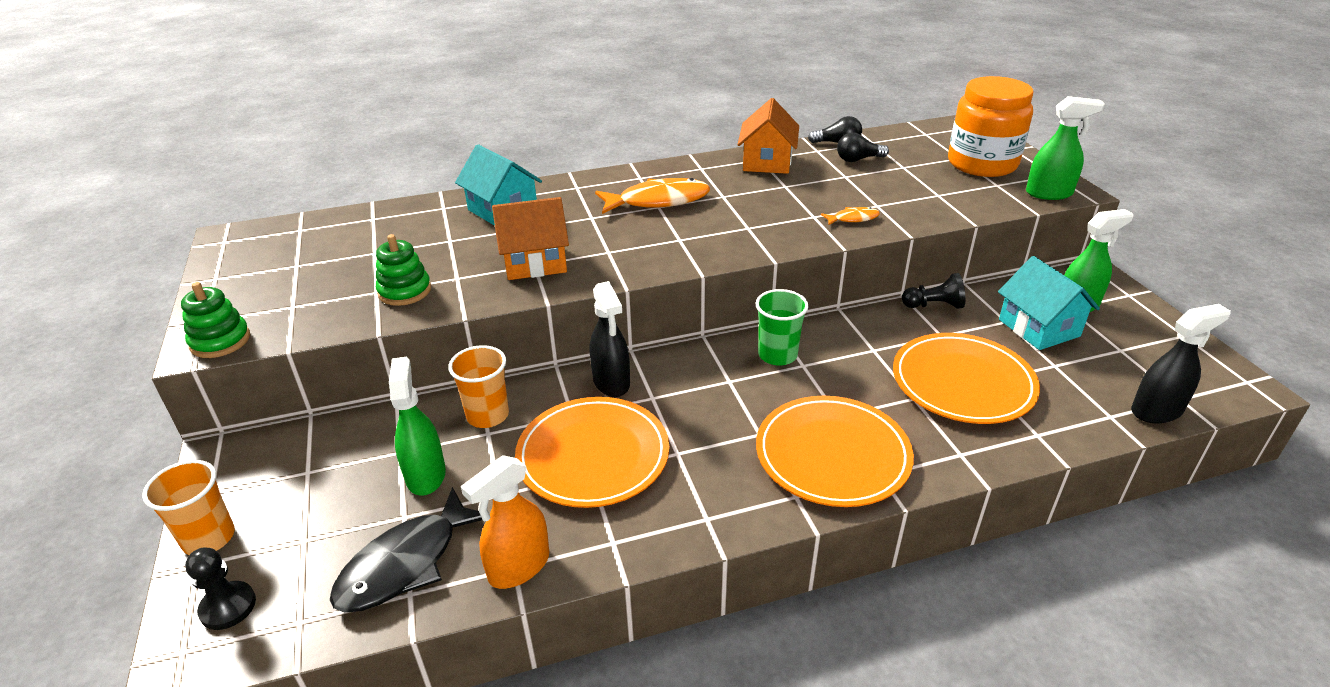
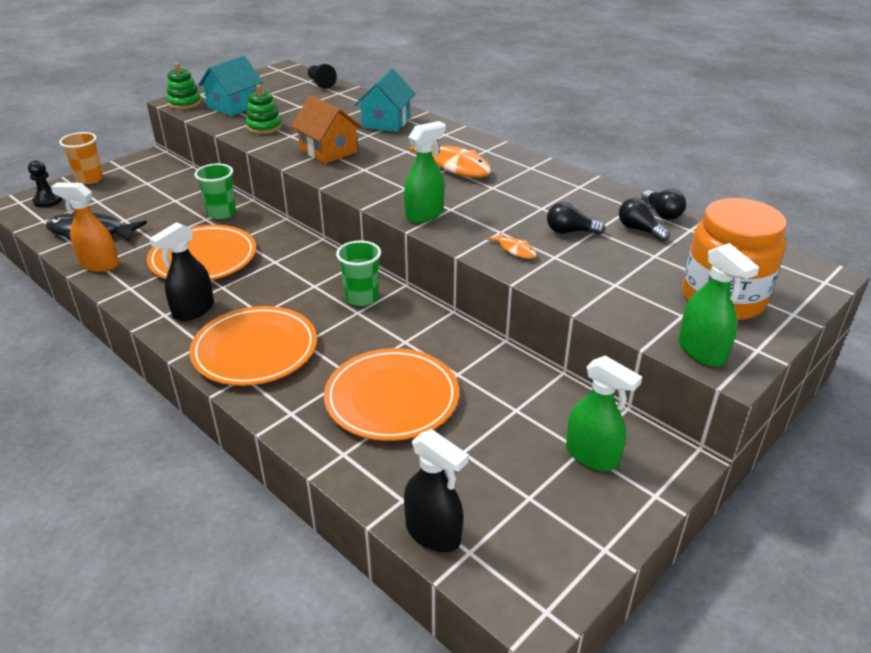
camera: 60 degrees right, 0 degrees up
green spray bottle [389,357,446,496] -> green spray bottle moved to [404,121,446,223]
orange cup [448,345,509,428] -> green cup [194,163,236,220]
black spray bottle [590,281,630,397] -> black spray bottle moved to [149,222,214,321]
orange house [737,98,799,174] -> none
black pawn [902,273,965,309] -> black pawn moved to [308,64,337,89]
turquoise house [998,256,1100,350] -> turquoise house moved to [198,55,263,116]
none -> black light bulb [547,202,605,235]

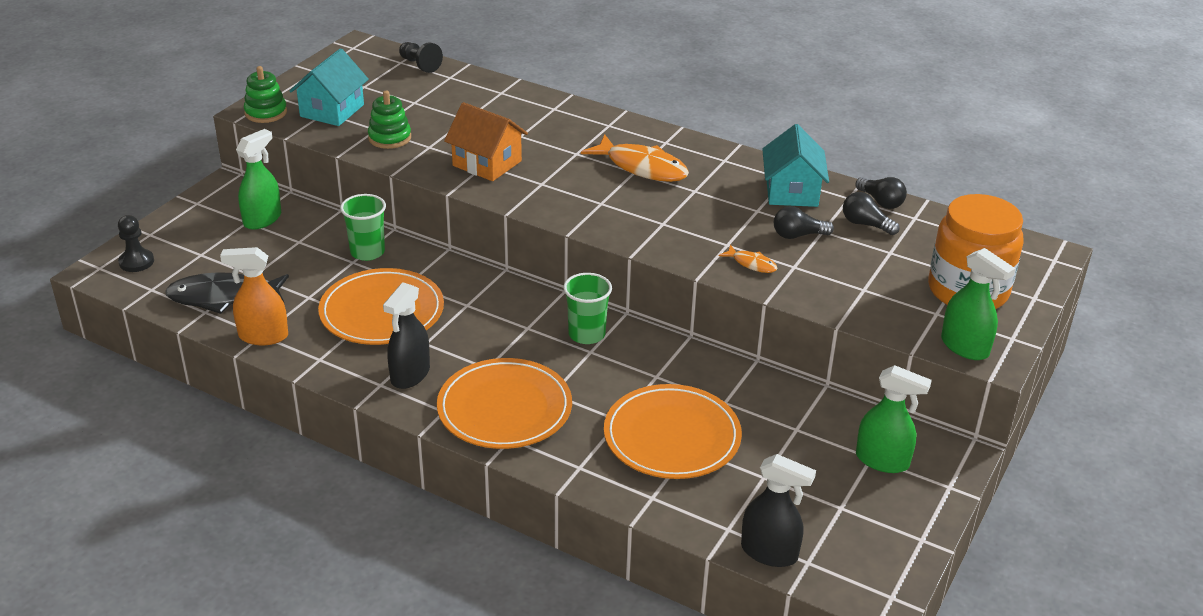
camera: 15 degrees left, 0 degrees up
orange cup [59,132,103,184] -> none
turquoise house [354,68,416,132] -> turquoise house moved to [762,124,829,207]
green spray bottle [404,121,446,223] -> green spray bottle moved to [236,129,281,230]

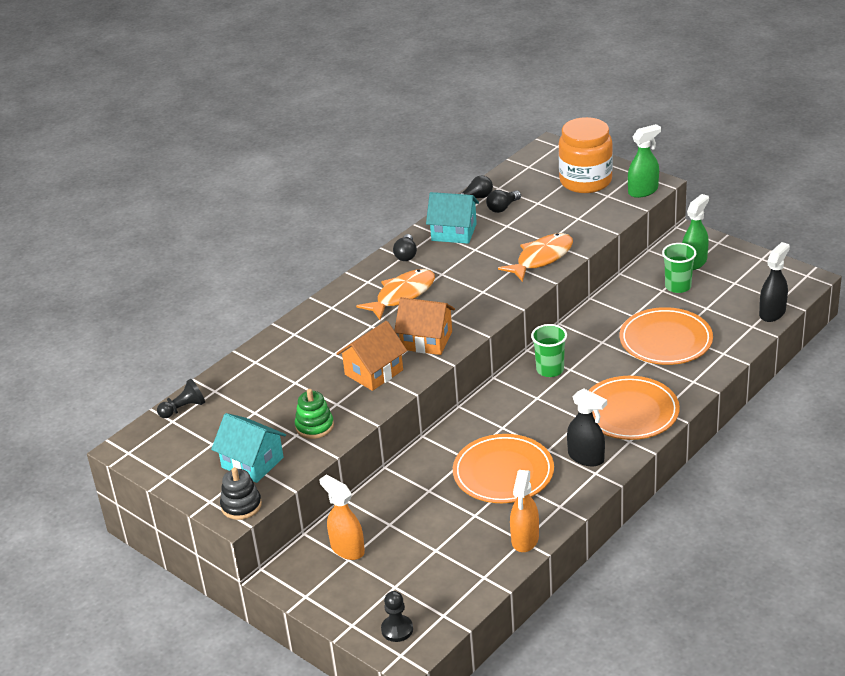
camera: 75 degrees left, 0 degrees up
black fish [165,272,289,314] -> none
green spray bottle [236,129,281,230] -> orange spray bottle [319,475,365,560]
green stacking toy [244,66,287,123] -> black stacking toy [220,467,262,520]
green cup [340,194,386,261] -> green cup moved to [662,243,696,293]
orange fish [719,245,777,273] -> orange fish [498,233,573,282], size x2.05
black light bulb [774,206,834,239] -> black light bulb moved to [393,234,417,261]
none -> orange house [394,297,455,355]

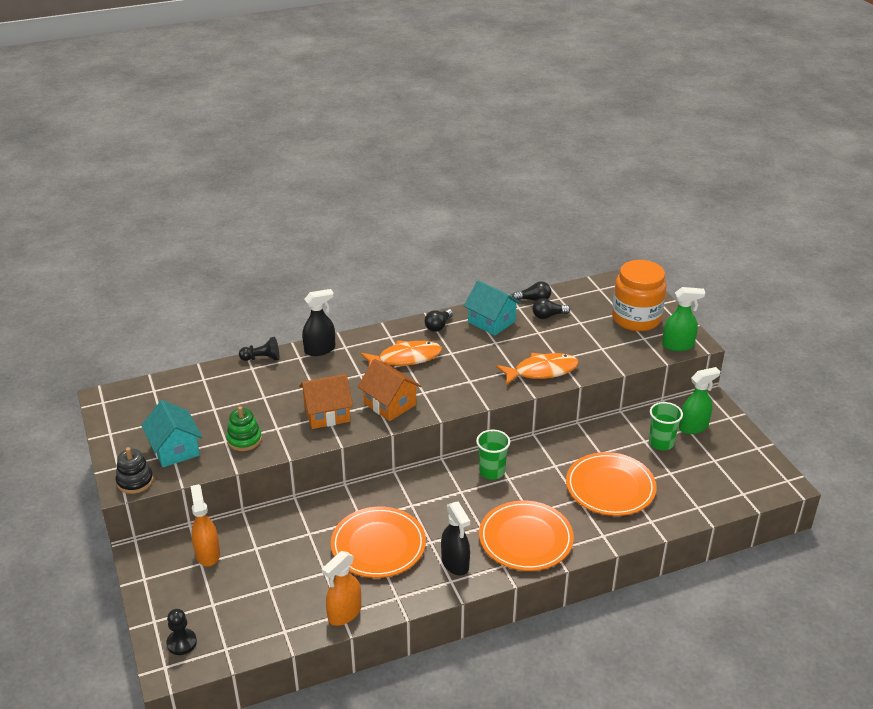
camera: 25 degrees right, 0 degrees up
black pawn [157,379,205,418] -> black pawn moved to [239,337,279,361]
black spray bottle [759,242,790,322] -> black spray bottle moved to [302,289,335,356]

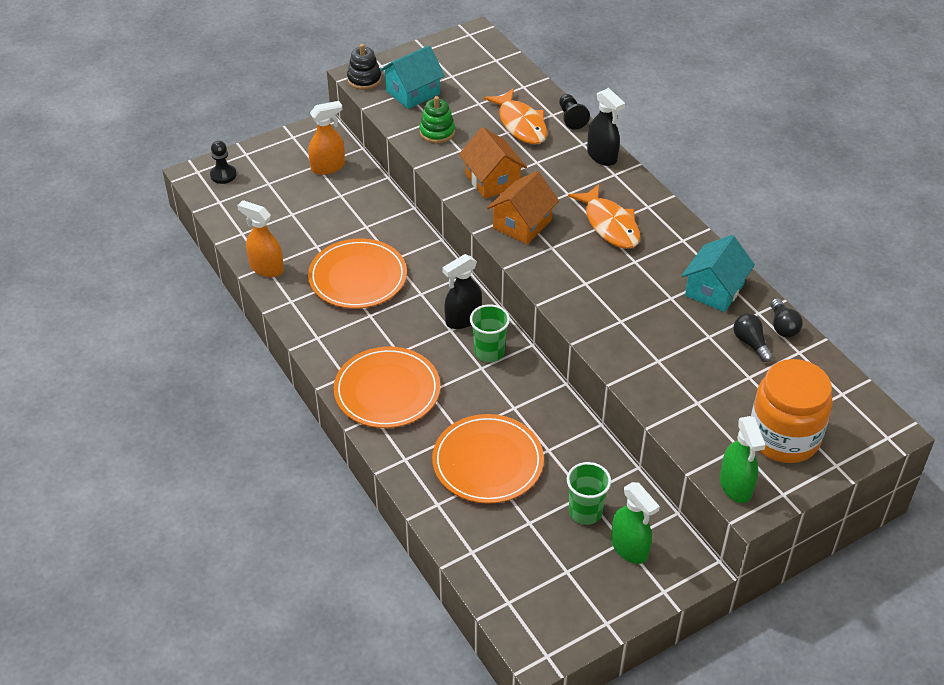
camera: 80 degrees right, 10 degrees up
black light bulb [425,309,453,332] -> none
black spray bottle [441,501,470,576] -> black spray bottle moved to [442,254,482,329]
orange fish [496,353,579,385] -> orange fish moved to [484,88,547,144]

